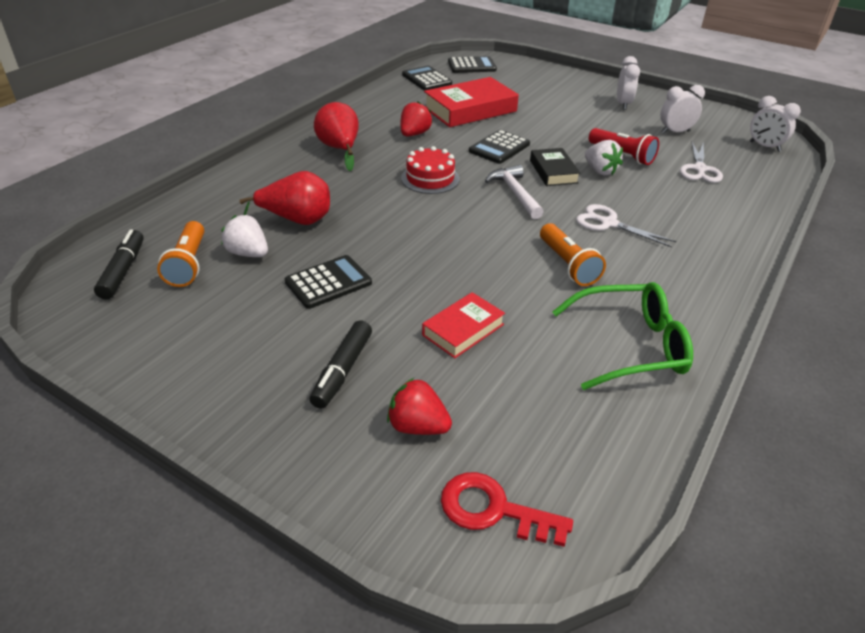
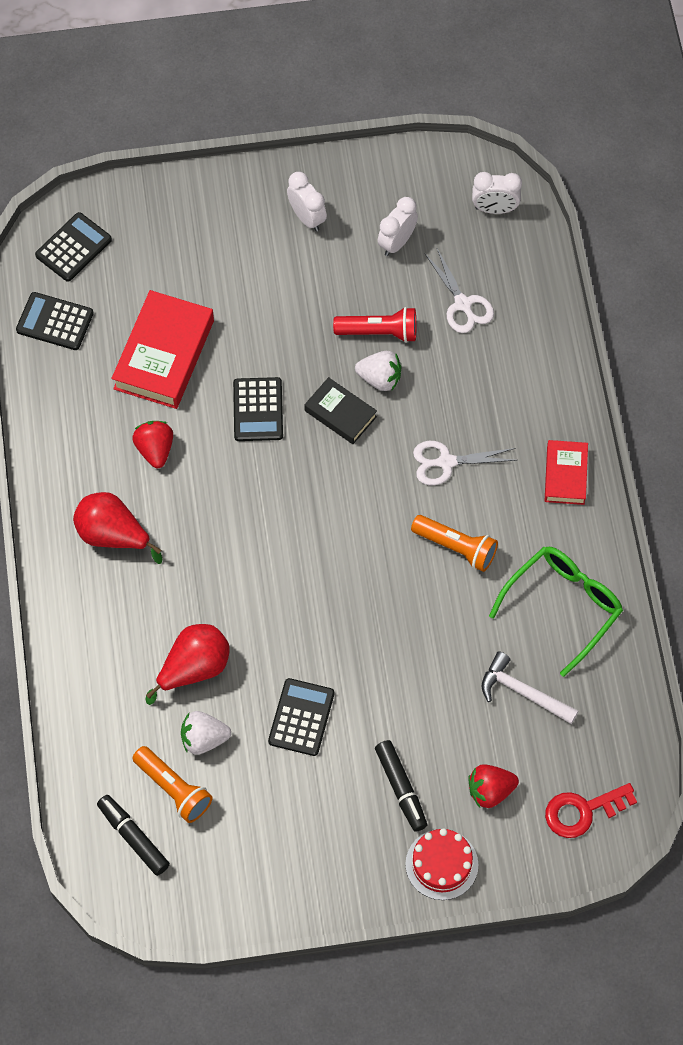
camera: 40 degrees left, 25 degrees up
red cake [401,146,460,194] -> red cake moved to [405,828,478,900]
red book [422,292,505,358] -> red book moved to [544,440,588,505]
white hammer [485,165,544,219] -> white hammer moved to [482,651,579,724]

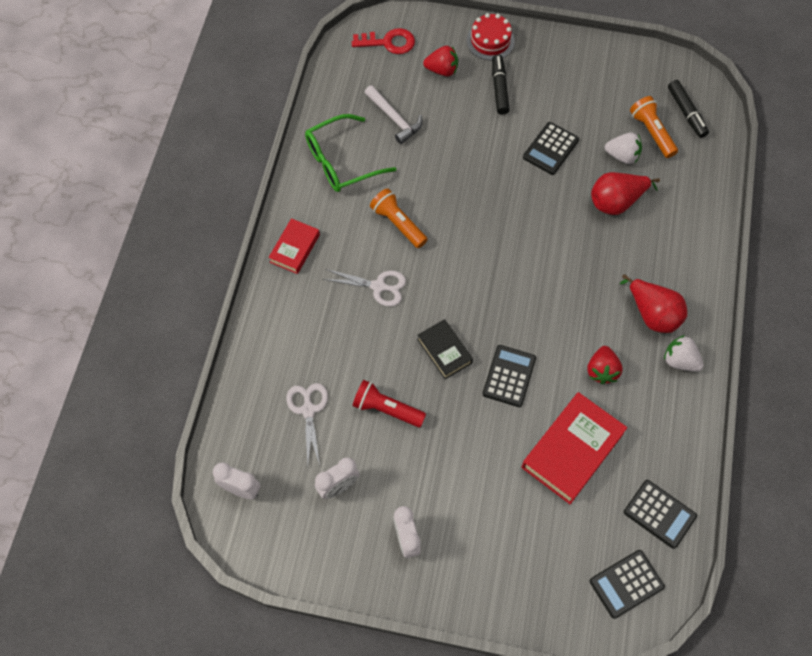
camera: 160 degrees left, 0 degrees up
white strawberry [355,351,402,391] -> white strawberry moved to [664,335,704,372]

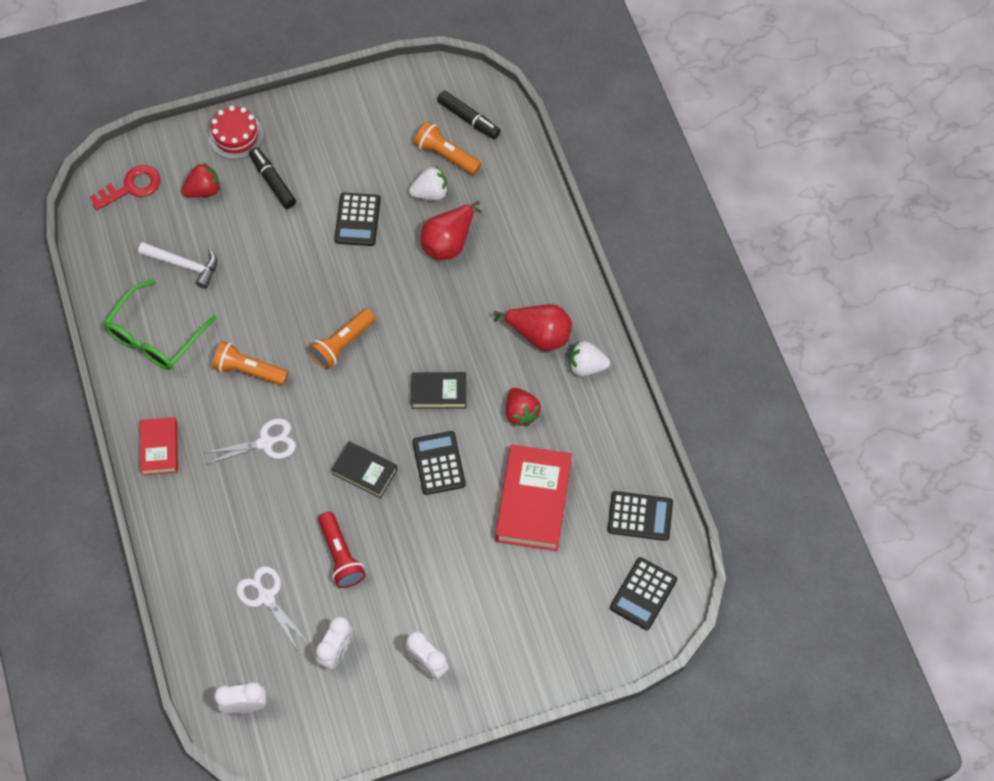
camera: 30 degrees left, 0 degrees up
red flashlight [352,380,426,427] -> red flashlight turned 105 degrees counterclockwise [318,512,366,588]
none -> orange flashlight [309,309,375,369]
none -> black book [411,372,466,409]

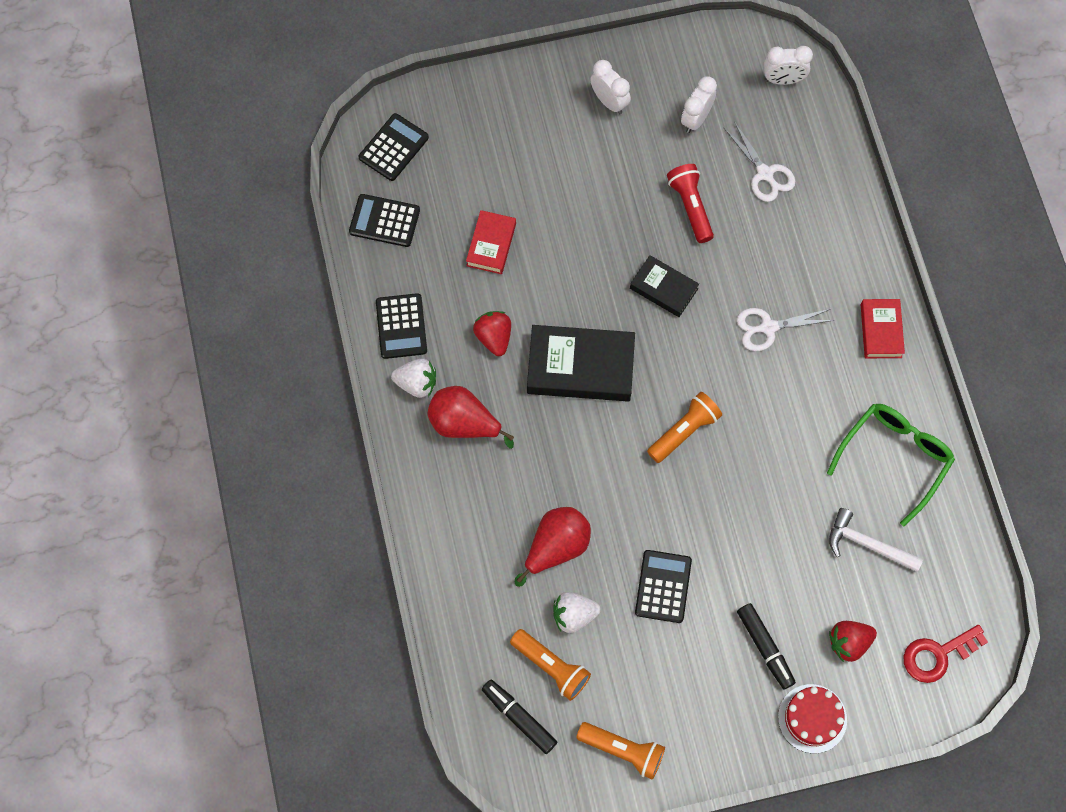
camera: 175 degrees left, 5 degrees up
orange flashlight [212,341,289,386] -> orange flashlight moved to [576,722,665,780]
black book [411,372,466,409] -> black book [527,325,635,402], size x1.74
black calculator [412,431,466,495] -> black calculator moved to [376,293,427,359]
red book [495,445,572,551] -> red book [466,210,516,274], size x0.57

